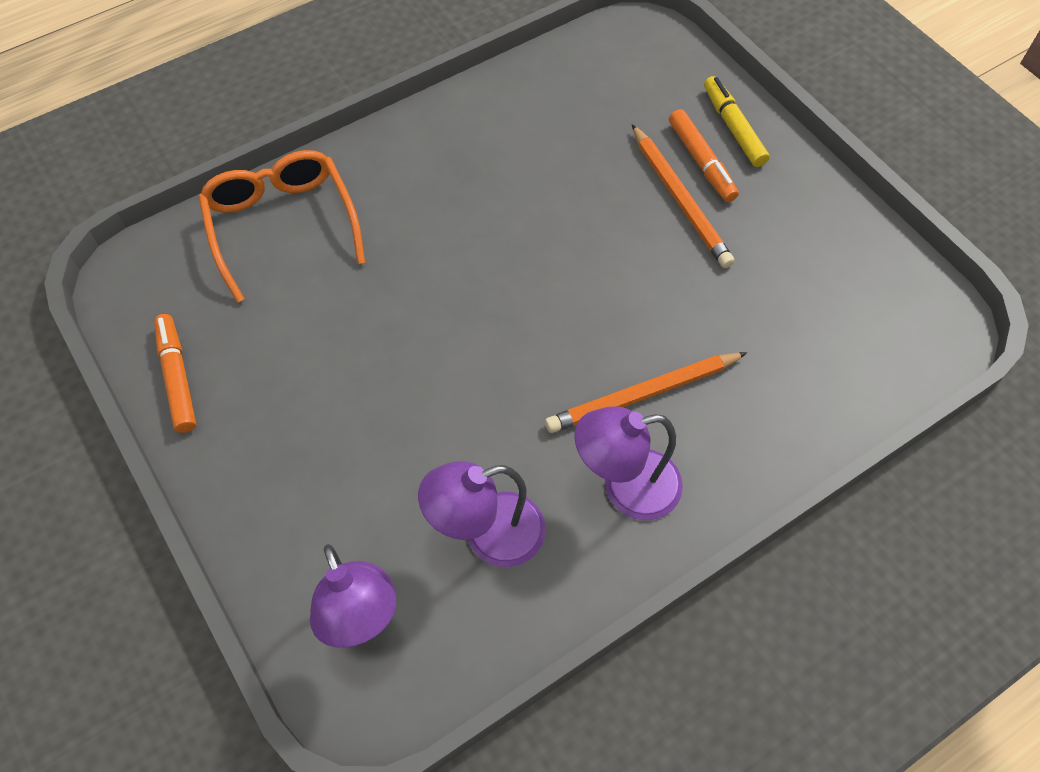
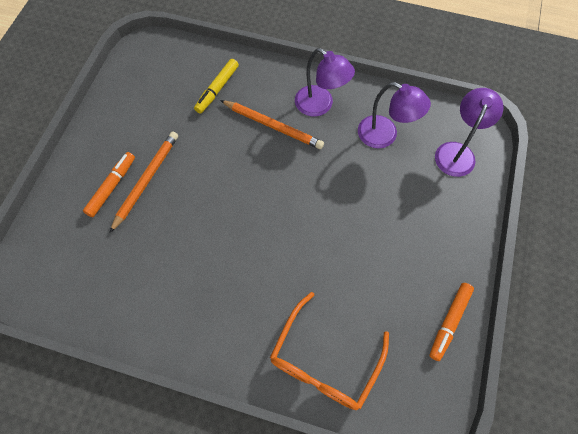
camera: 130 degrees left, 5 degrees up
yellow marker [704,76,770,167] -> yellow marker moved to [194,59,239,114]

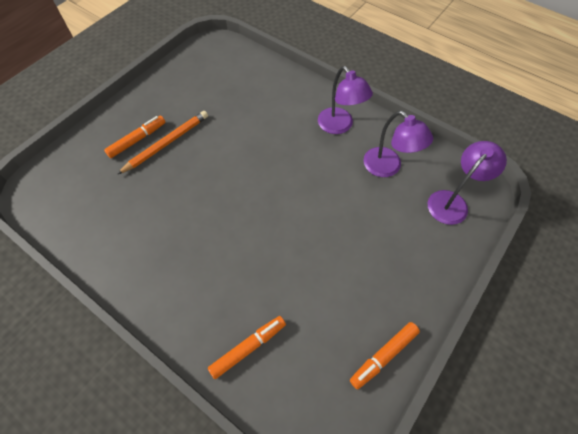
camera: 20 degrees right, 5 degrees down
yellow marker [194,59,239,114] -> none
orange pencil [220,100,324,149] -> none
orange glasses [270,292,389,410] -> orange marker [208,316,286,379]

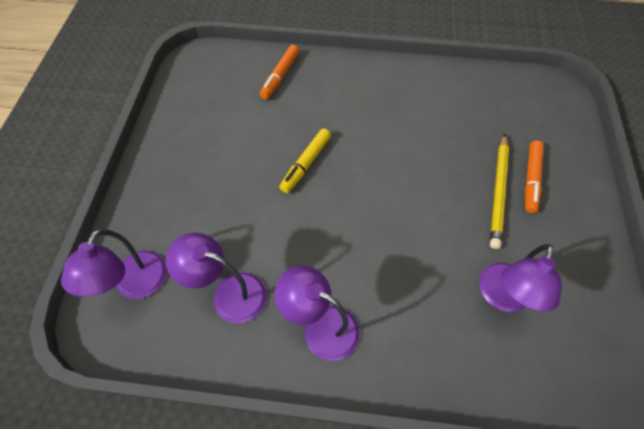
camera: 150 degrees right, 0 degrees up
orange pencil [118,111,208,174] -> yellow pencil [490,134,509,249]
orange marker [350,322,420,389] -> none
none -> yellow marker [279,129,331,193]
none -> purple lamp [479,244,562,312]

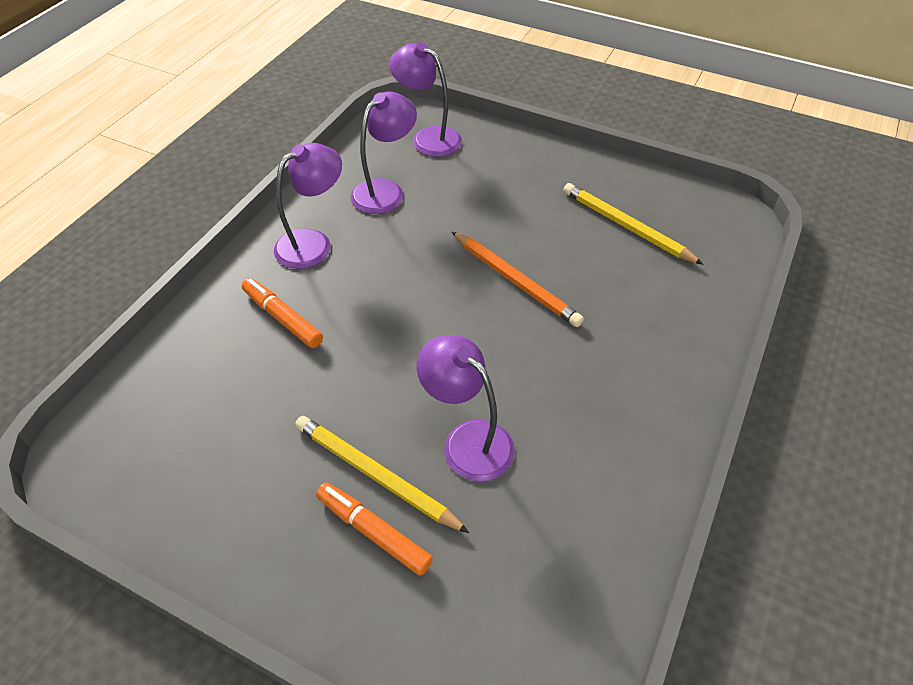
camera: 110 degrees right, 10 degrees down
orange marker [260,45,299,99] -> orange marker moved to [242,278,323,348]
yellow marker [279,129,331,193] -> orange pencil [451,231,584,327]
purple lamp [479,244,562,312] -> purple lamp moved to [416,335,515,481]
none -> yellow pencil [563,183,704,265]

